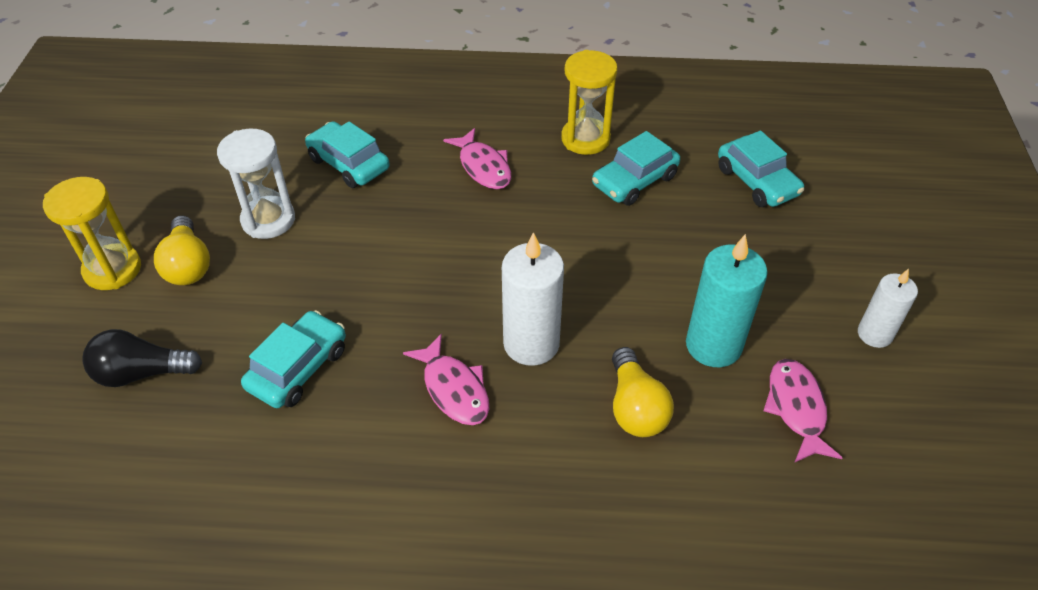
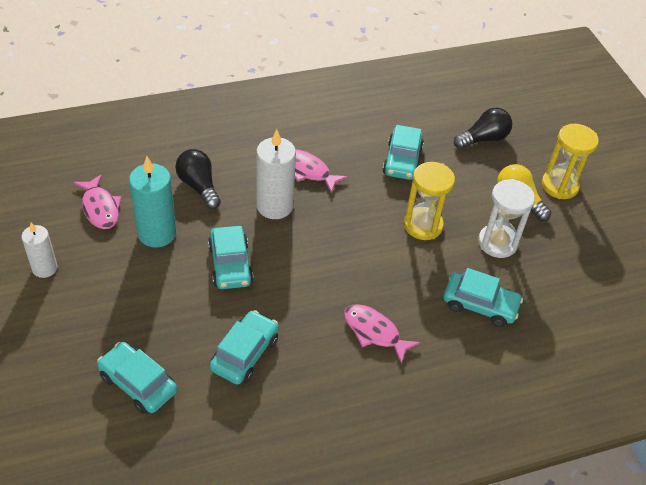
camera: 155 degrees right, 0 degrees up
yellow hourglass [561,50,618,155] -> yellow hourglass moved to [404,162,455,240]
yellow light bulb [612,347,674,437] -> black light bulb [175,149,221,209]
none -> turquoise car [208,226,253,289]

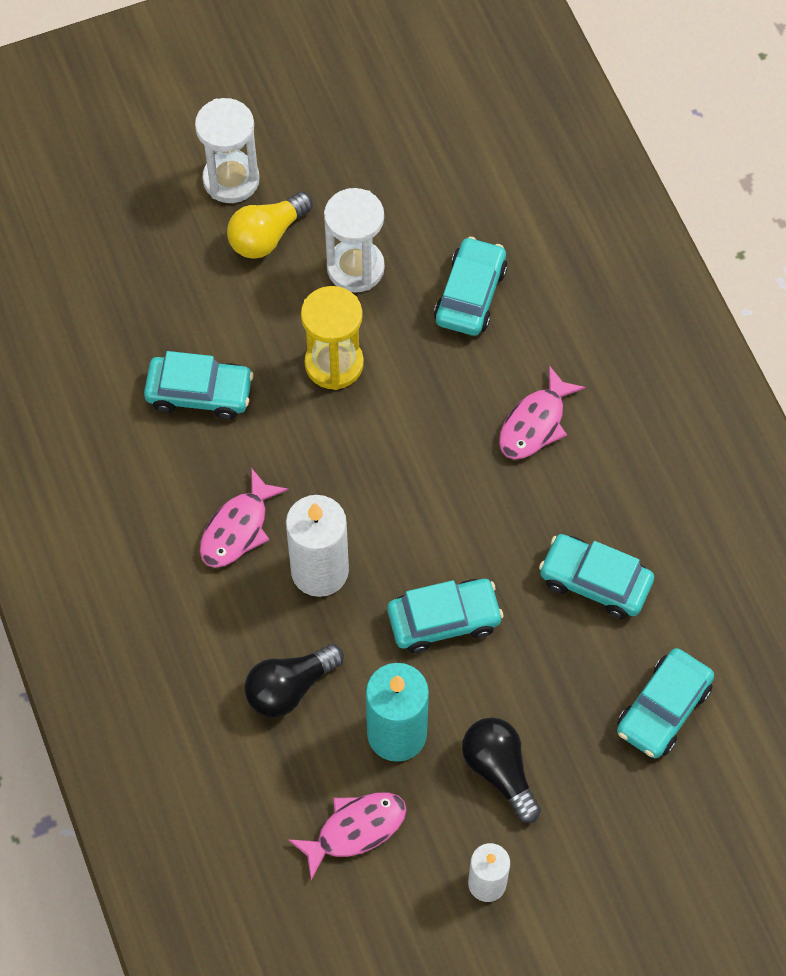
camera: 90 degrees left, 15 degrees up
black light bulb [454,108,512,149] -> black light bulb moved to [462,717,541,823]
yellow hourglass [542,124,599,199] -> white hourglass [195,98,260,203]

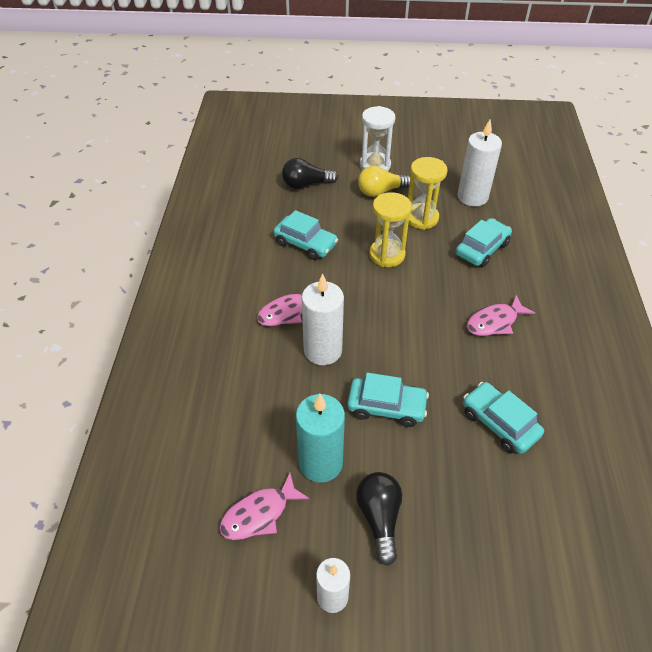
camera: 25 degrees right, 15 degrees down
black light bulb [244,644,344,718] -> black light bulb moved to [282,158,338,189]
pink fish [288,792,407,880] -> pink fish turned 150 degrees clockwise [219,473,309,540]
white hourglass [324,188,385,293] -> yellow hourglass [408,157,448,230]
turquoise car [617,648,714,758] -> none
none -> white candle [457,120,502,206]

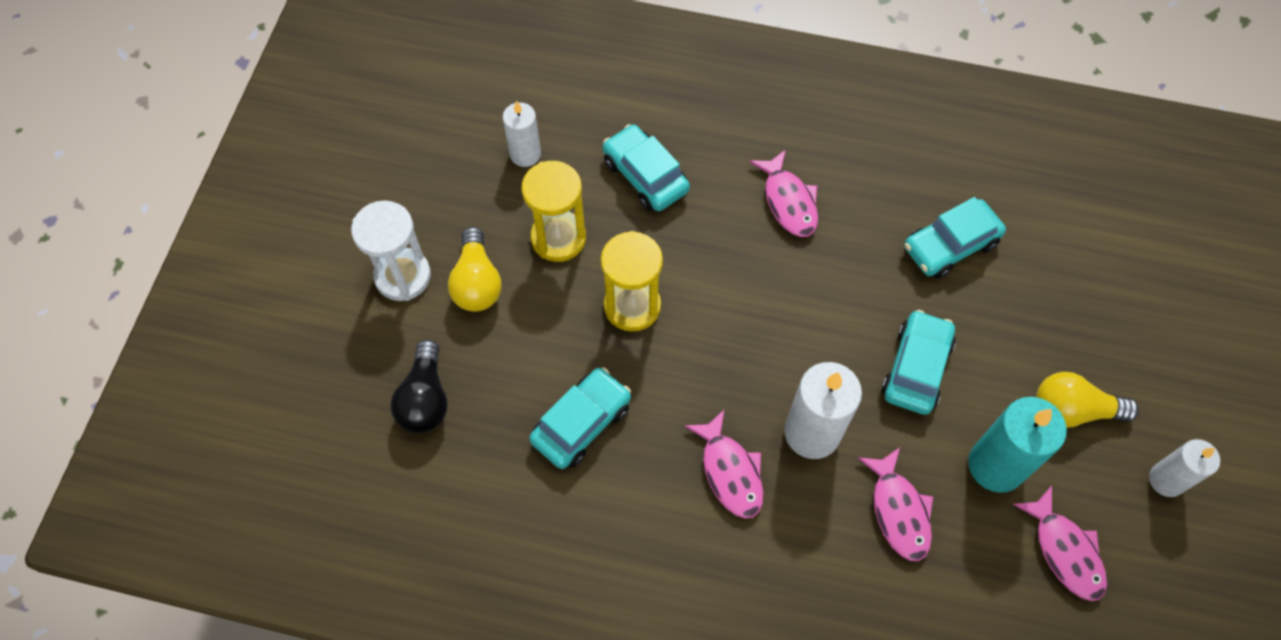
camera: 80 degrees left, 15 degrees up
black light bulb [356,472,402,566] -> yellow light bulb [1036,372,1139,428]
white candle [457,120,502,206] -> white candle [503,101,541,167], size x0.62
none -> pink fish [858,447,933,561]

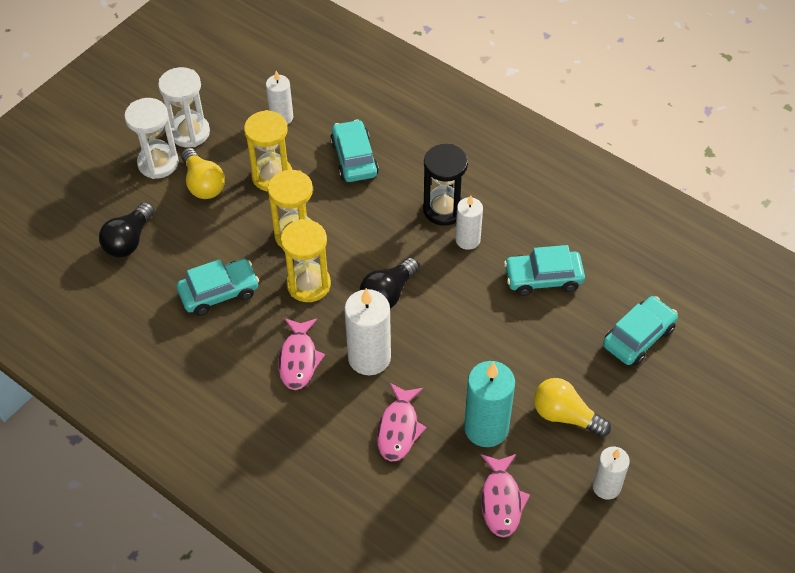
camera: 25 degrees right, 10 degrees down
yellow light bulb [448,227,501,312] -> yellow light bulb turned 45 degrees counterclockwise [181,148,225,199]
pink fish [750,150,818,237] -> black hourglass [423,144,468,226]
turquoise car [882,310,956,415] -> turquoise car moved to [603,296,678,366]
none -> white hourglass [158,67,210,147]
none -> yellow hourglass [281,219,331,302]
none -> black light bulb [360,258,419,308]
none -> white candle [455,195,483,250]

